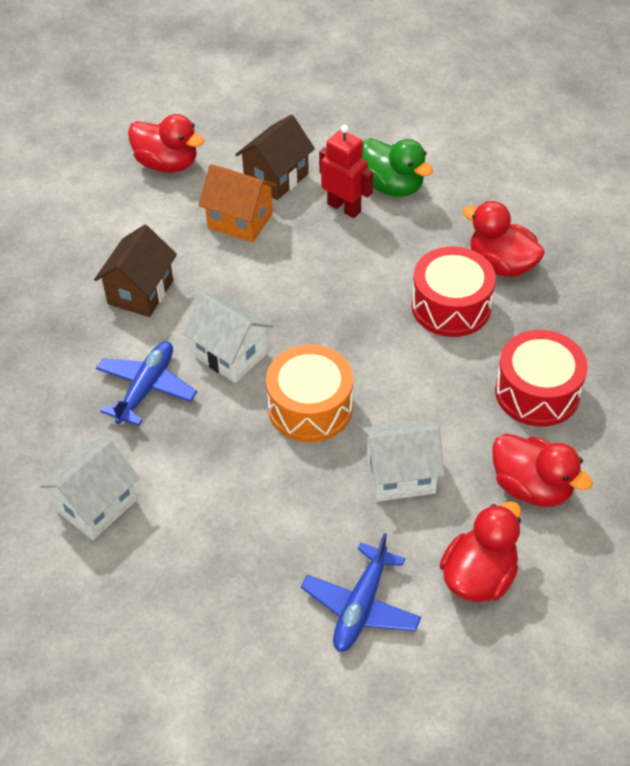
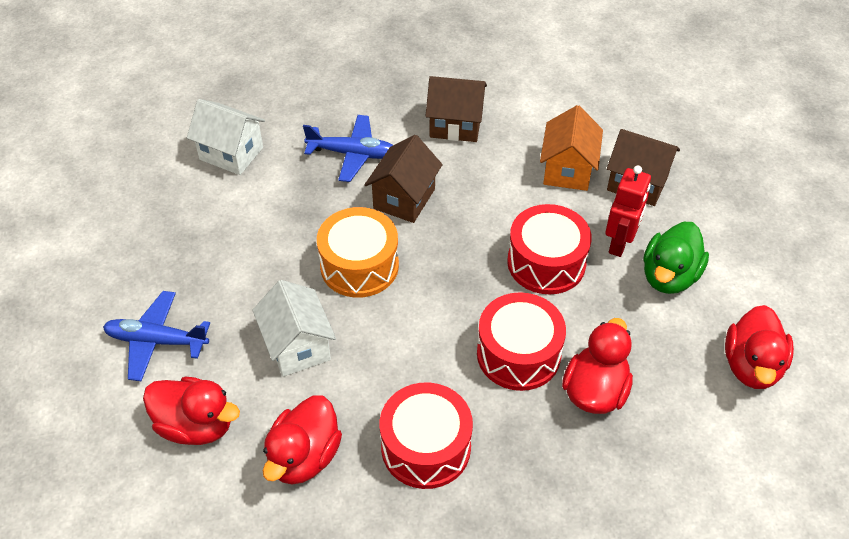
camera: 75 degrees right, 0 degrees up
red duck [128,114,204,173] -> red duck moved to [725,305,794,389]
white house [183,293,273,383] -> brown house [365,135,443,223]
none -> red drum [507,204,592,294]

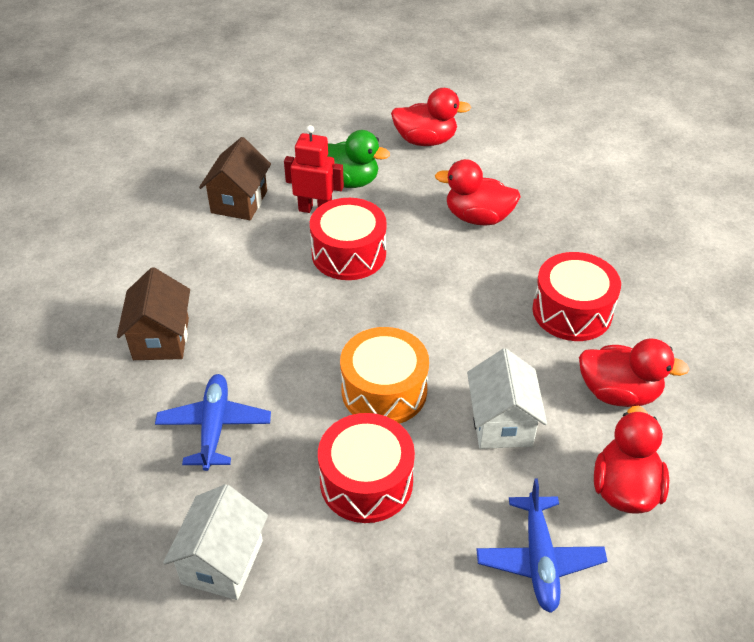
camera: 100 degrees left, 5 degrees down
white house [252,280,336,377] -> white house turned 60 degrees counterclockwise [467,348,547,449]
brown house [365,135,443,223] -> none
red drum [477,292,566,391] -> red drum moved to [318,413,415,523]
orange house [540,105,603,191] -> none

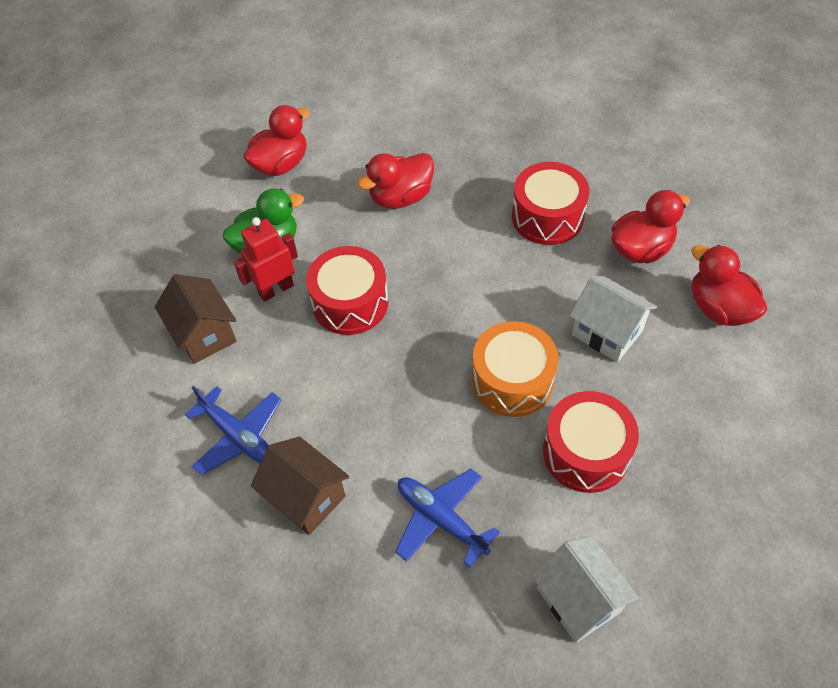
camera: 45 degrees left, 10 degrees up
blue plane [476,478,607,613] -> blue plane moved to [185,386,281,475]

